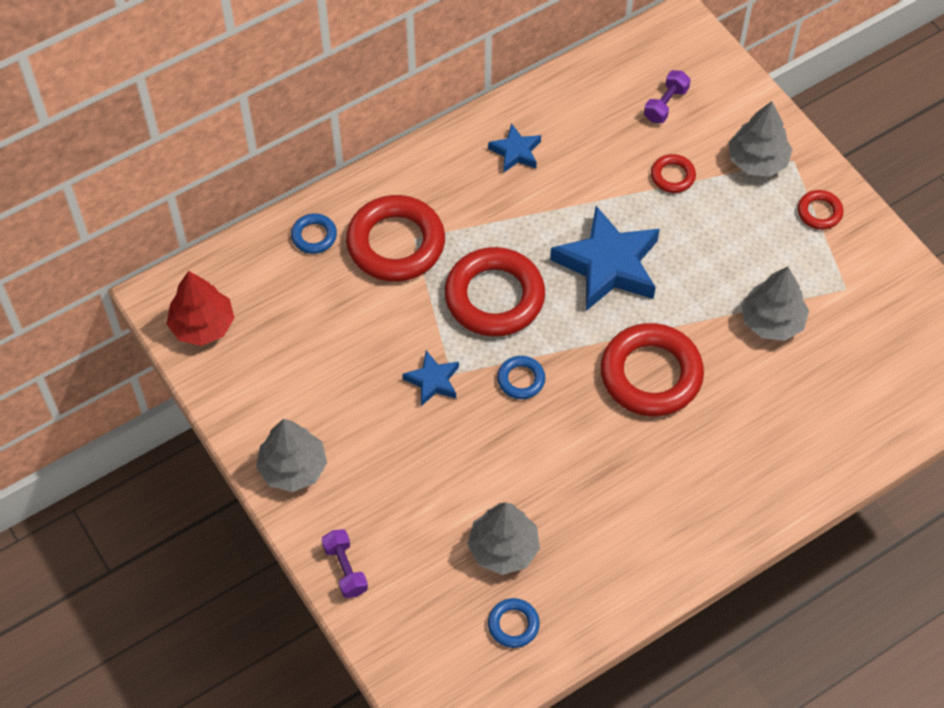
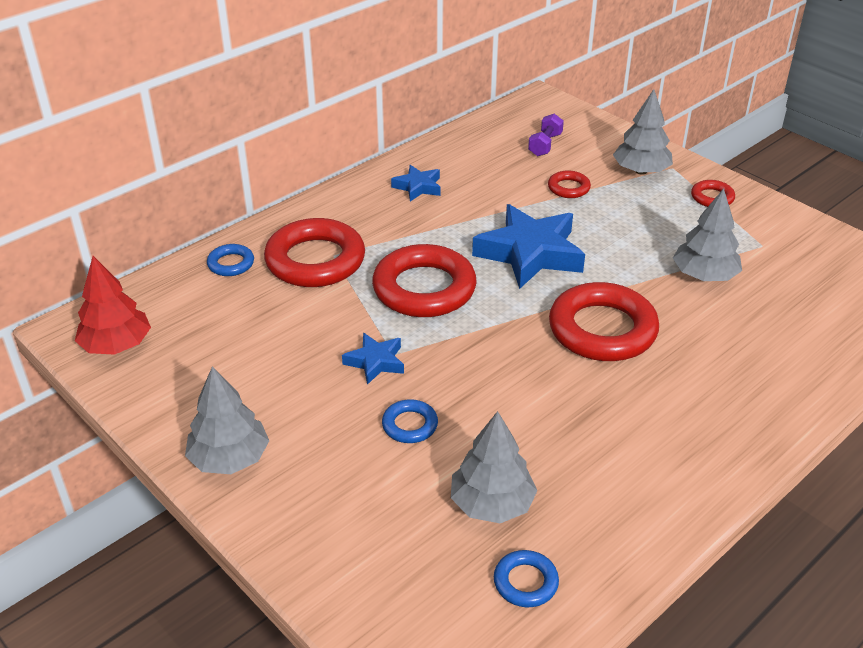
camera: 10 degrees left, 20 degrees down
purple dumbbell [322,529,368,598] -> none
blue ring [497,356,545,399] -> blue ring moved to [382,399,438,443]

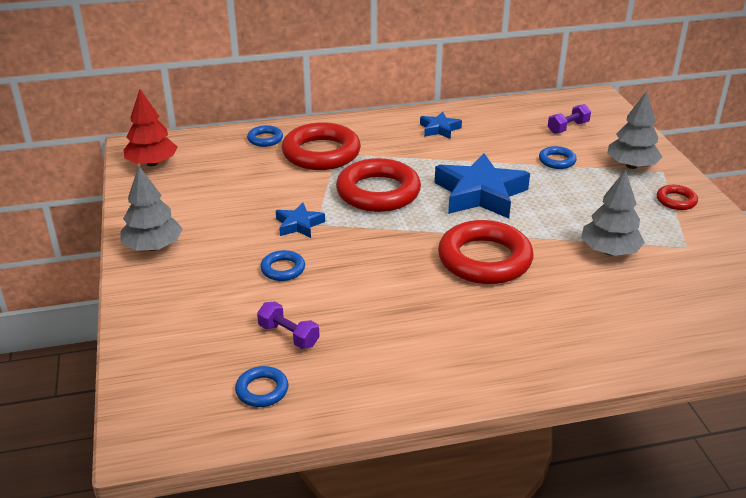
camera: 30 degrees right, 5 degrees down
grey tree [451,411,537,523] -> purple dumbbell [257,302,320,349]
red ring [548,170,591,198] -> blue ring [539,146,577,169]

